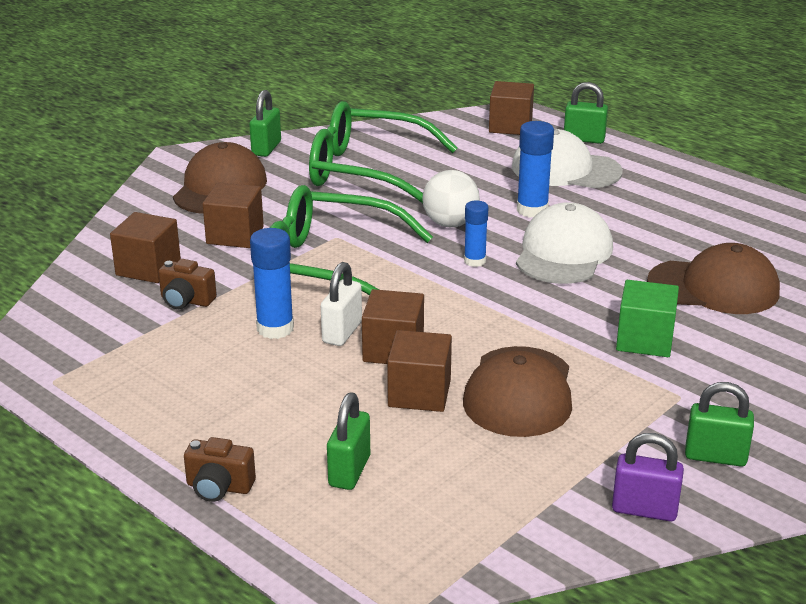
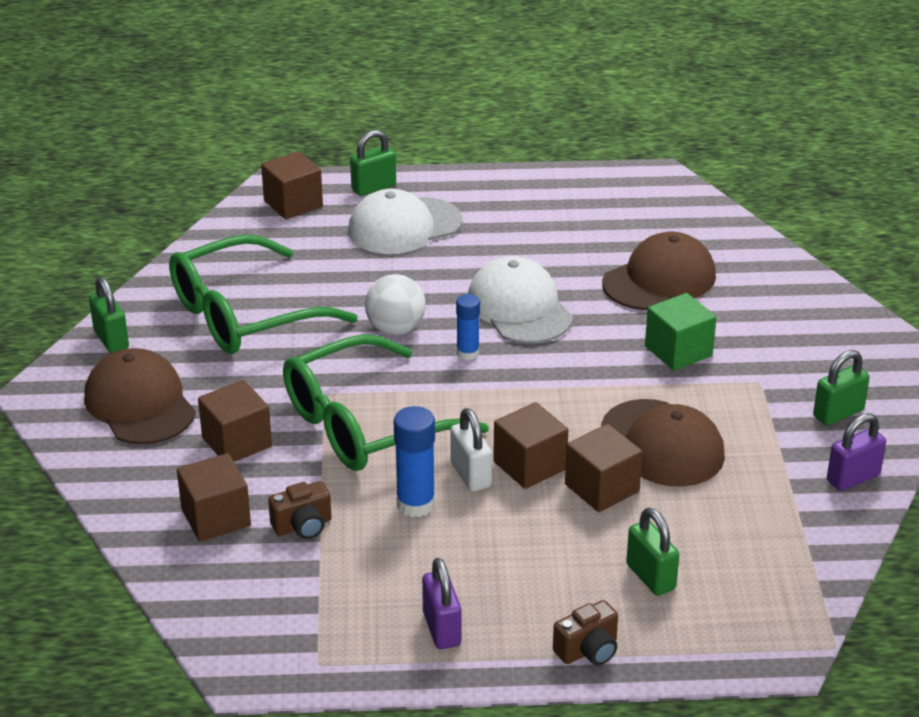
camera: 45 degrees left, 5 degrees up
blue glue stick [517,121,554,218] -> none
none -> purple padlock [422,558,461,649]

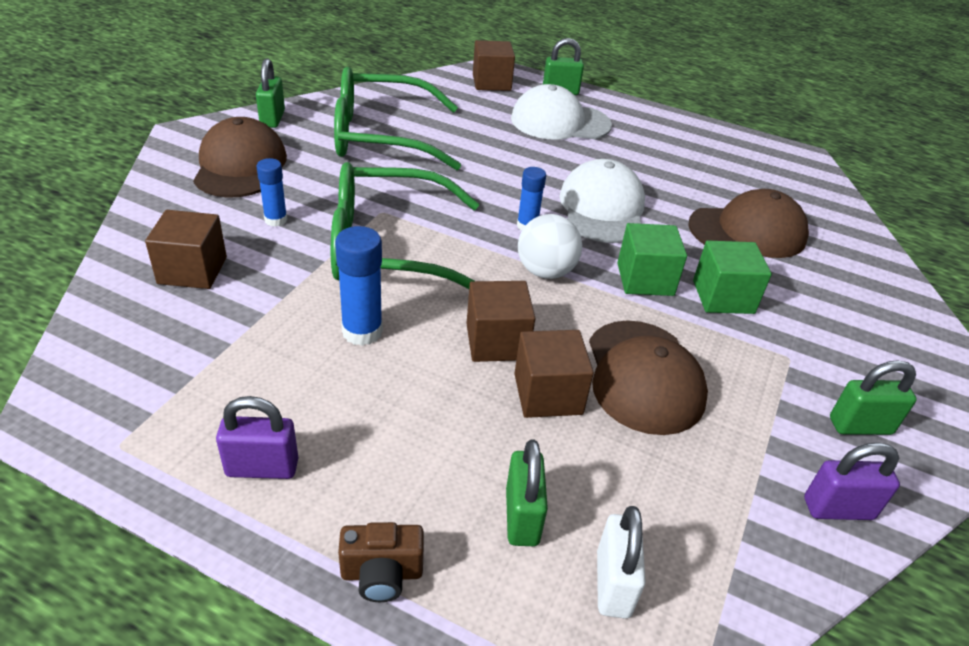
camera: 25 degrees right, 5 degrees up
brown cube [198,380,272,462] -> blue glue stick [256,158,288,227]
brown camera [268,481,332,539] -> none
white ball [365,274,426,335] -> white ball moved to [518,214,582,279]
purple padlock [422,558,461,649] -> purple padlock turned 75 degrees clockwise [216,396,298,479]
white padlock [450,408,492,492] -> white padlock moved to [597,506,646,619]
none -> green cube [617,223,687,296]

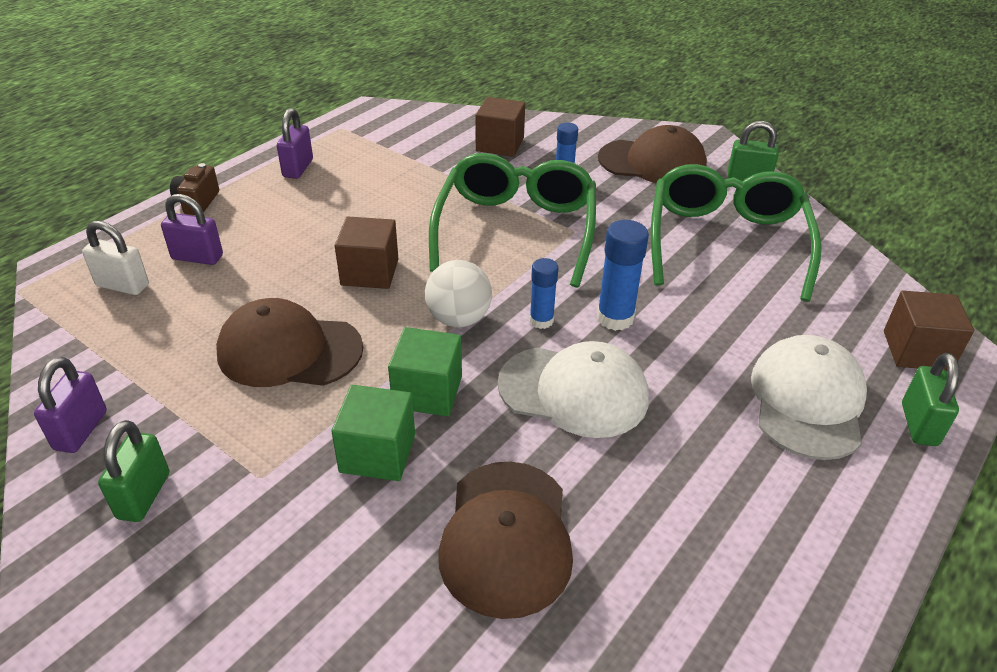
camera: 105 degrees right, 0 degrees up
blue glue stick [335,226,383,346] -> blue glue stick moved to [597,220,649,331]
green padlock [506,439,548,546] -> purple padlock [161,194,223,265]
brown cube [514,330,594,418] -> none

